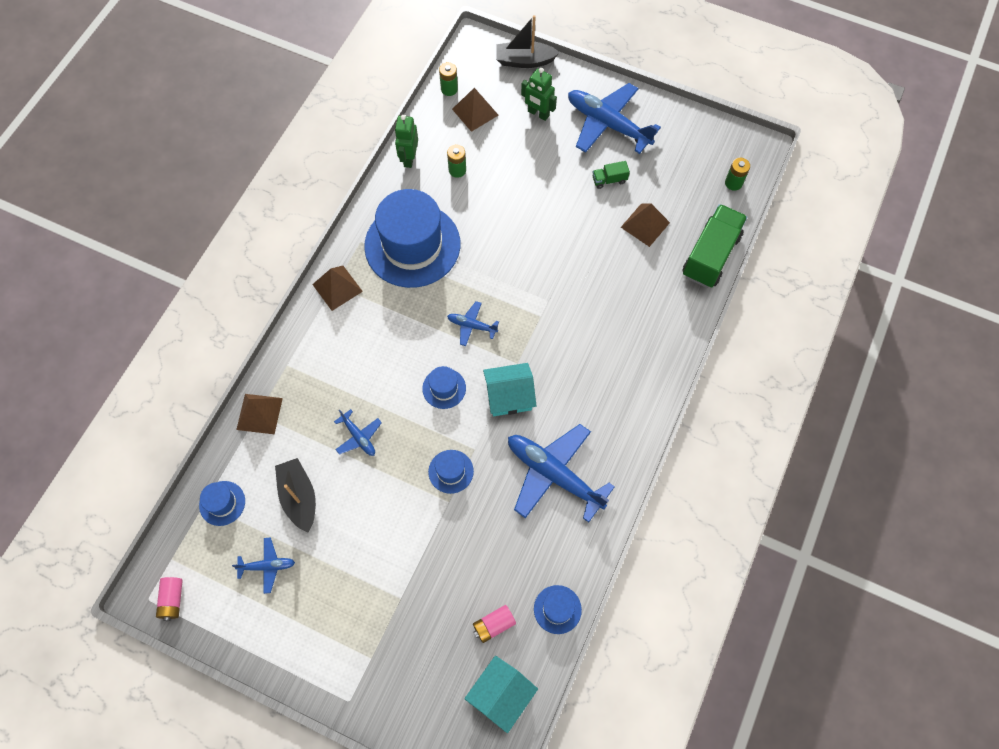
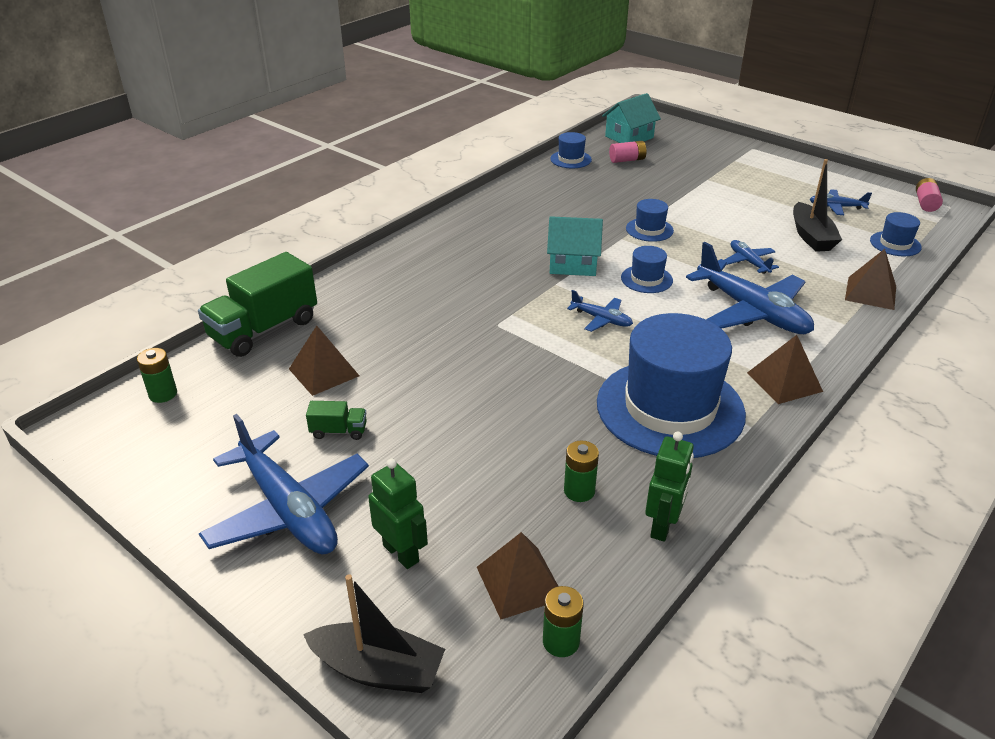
camera: 165 degrees left, 30 degrees down
blue plane [508,424,615,522] -> blue plane moved to [686,242,814,334]

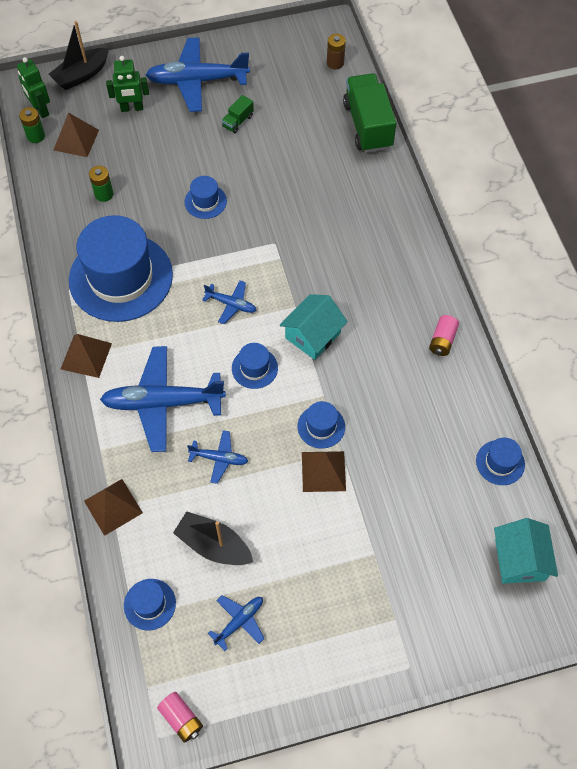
camera: 125 degrees right, 25 degrees up
green battery [137,348,177,403] -> brown battery [327,34,346,70]
brown pyramid [289,325,359,396] -> brown pyramid moved to [302,451,346,492]
blue plane [567,290,633,332] -> blue plane turned 135 degrees counterclockwise [202,280,256,324]
pink battery [609,141,647,163] -> pink battery moved to [429,315,459,356]
green robot [645,432,694,542] -> green robot moved to [17,57,50,118]
none -> blue hat [185,176,227,219]

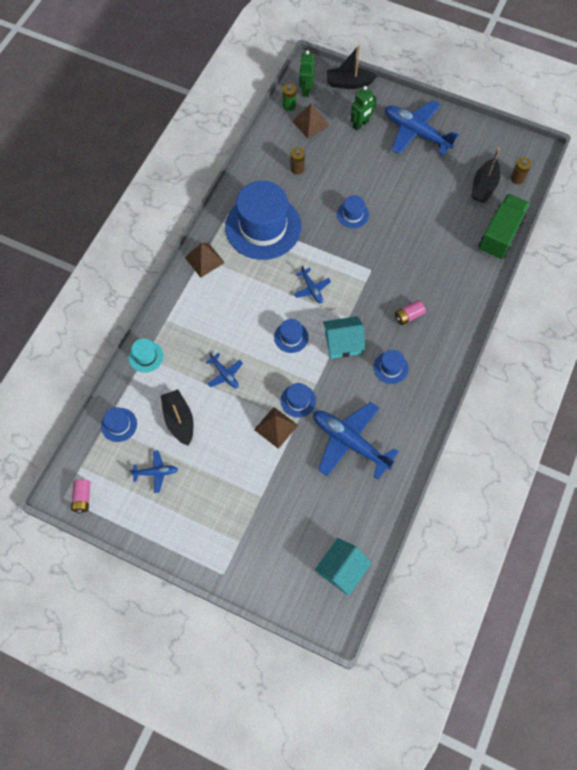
camera: 40 degrees right, 5 degrees up
brown pyramid [84,479,143,536] -> turquoise hat [129,338,163,373]
green battery [89,166,113,202] -> brown battery [290,147,305,175]
blue plane [100,346,226,452] -> blue plane moved to [313,402,399,479]
green robot [106,56,149,112] -> green robot turned 75 degrees counterclockwise [351,86,377,131]
green truck [222,95,254,133] -> none
pink battery [429,315,459,356] -> pink battery moved to [395,300,426,325]
blue hat [476,438,525,485] -> blue hat moved to [373,350,409,384]
none -> black boat [471,147,500,203]

